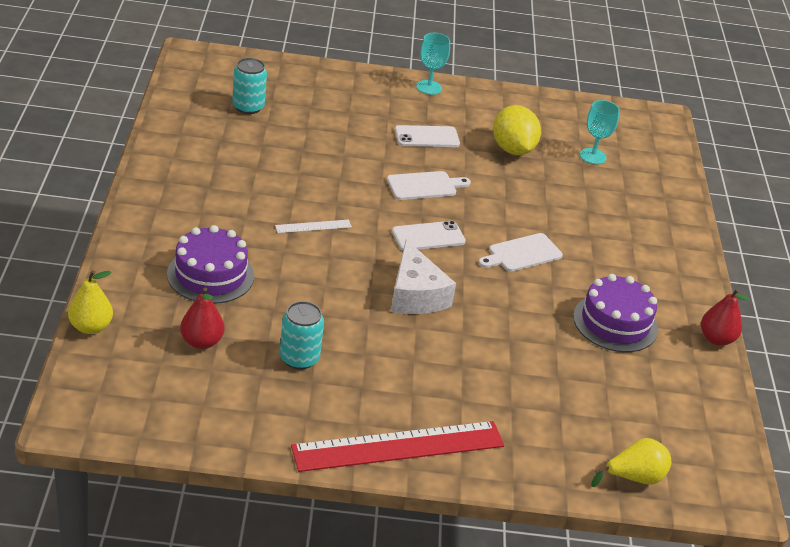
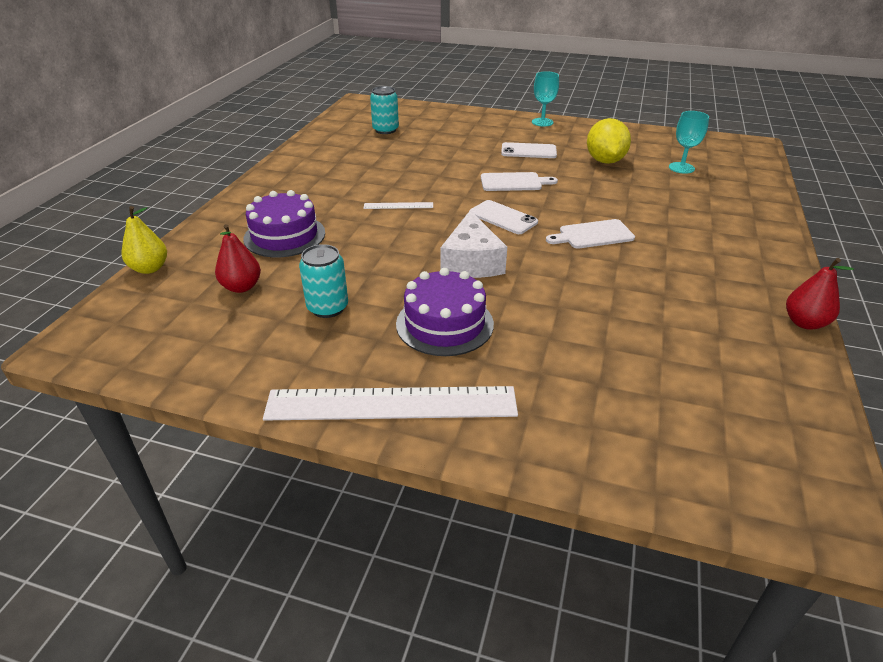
camera: 20 degrees right, 0 degrees up
red ruler [291,421,504,472] -> white ruler [263,386,518,421]
white phone [392,221,466,250] -> white phone turned 45 degrees clockwise [469,200,538,234]
purple cake [573,274,658,352] -> purple cake moved to [396,268,494,356]
yellow pear [591,438,671,487] -> none

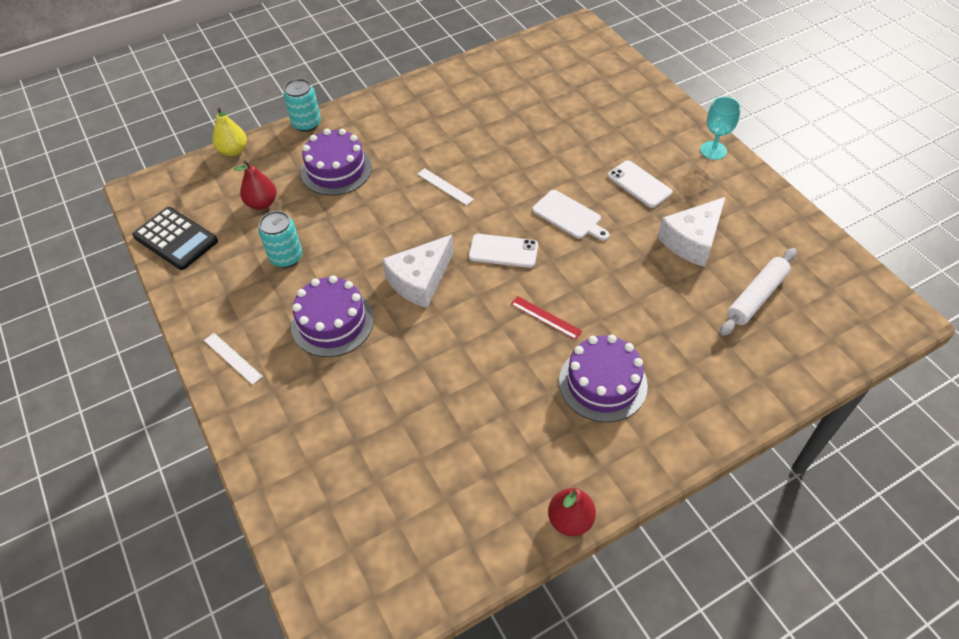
camera: 45 degrees right, 15 degrees up
white ruler [263,386,518,421] -> white ruler [204,333,263,385], size x0.43
turquoise can [370,86,399,134] -> turquoise can moved to [283,79,321,132]
white phone [469,200,538,234] -> white phone turned 75 degrees counterclockwise [469,234,538,268]
white cutting board [546,219,635,249] -> red ruler [511,296,582,340]
yellow lemon [587,118,631,164] -> white cheese [658,197,726,267]
turquoise goblet [669,111,709,174] -> white rolling pin [720,248,797,336]
none -> black calculator [132,207,218,270]
none -> purple cake [559,335,648,422]

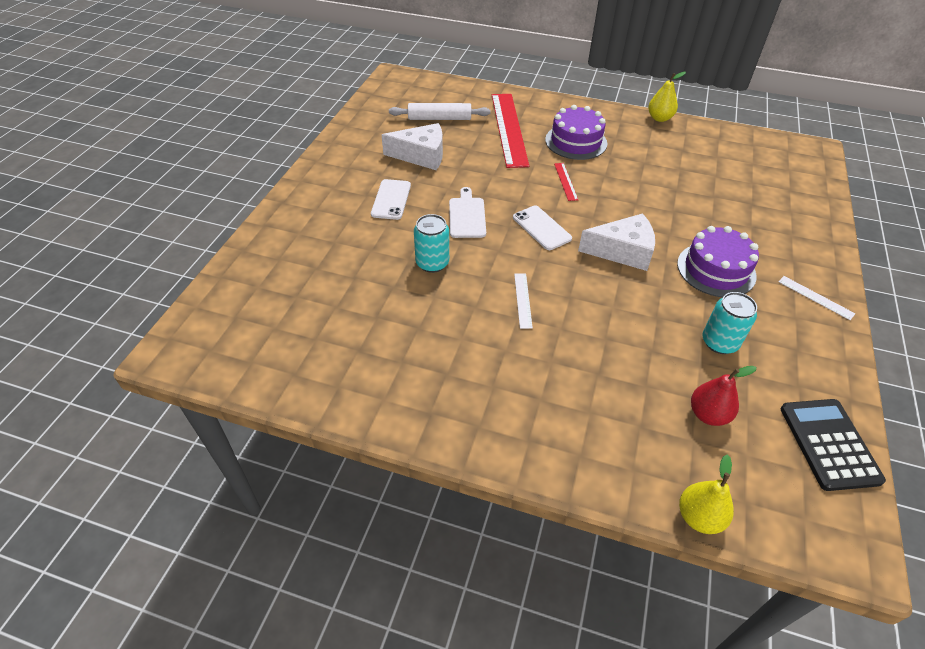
camera: 135 degrees left, 5 degrees down
white ruler [204,333,263,385] -> white ruler turned 45 degrees counterclockwise [778,276,855,320]
turquoise can [283,79,321,132] -> turquoise can moved to [414,214,449,273]
purple cake [301,129,372,196] -> none
red pear [548,488,596,536] -> yellow pear [648,72,686,122]
turquoise goblet [700,97,741,160] -> none
none -> red ruler [492,94,529,168]

